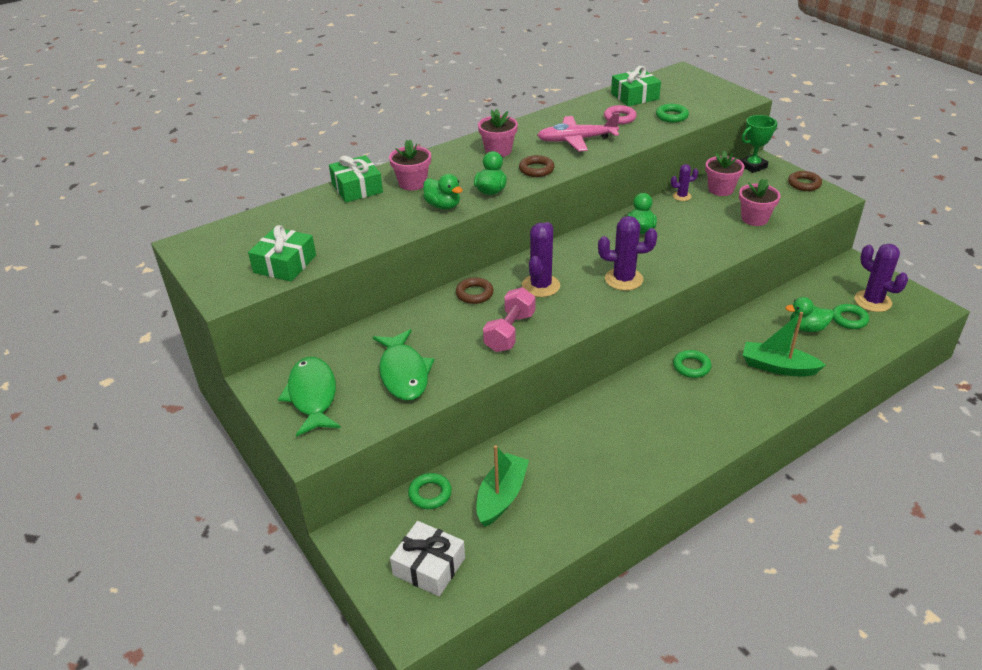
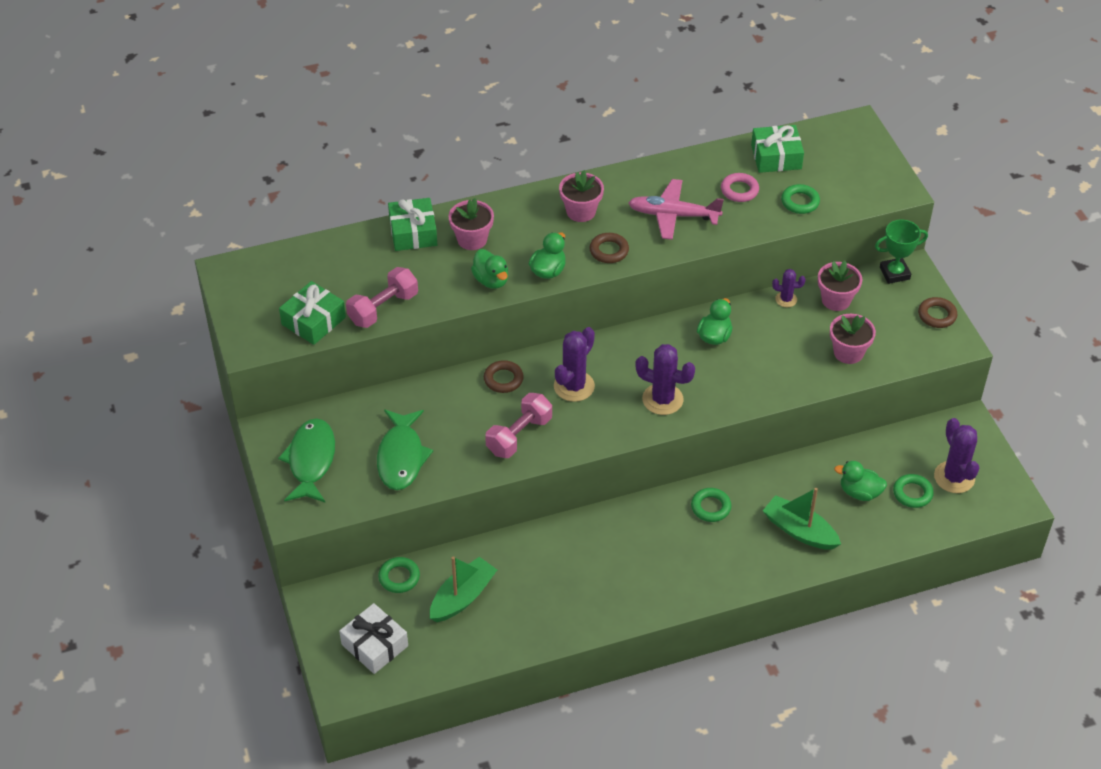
camera: 15 degrees right, 10 degrees up
none -> pink dumbbell [346,267,418,328]

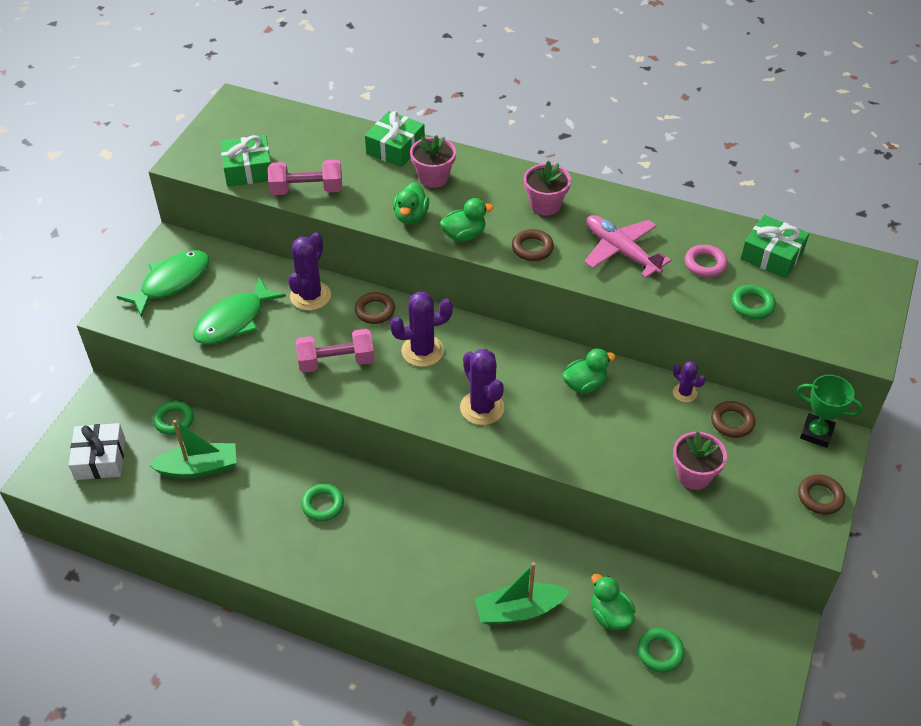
camera: 40 degrees right, 0 degrees up
green ring [691,488,732,522] -> green ring moved to [301,484,344,522]
green boat [763,488,841,550] -> green boat turned 90 degrees counterclockwise [475,562,570,625]
pink flower pot [818,261,863,311] -> brown ring [711,401,755,438]
purple cactus [934,418,979,493] -> purple cactus moved to [288,232,331,310]

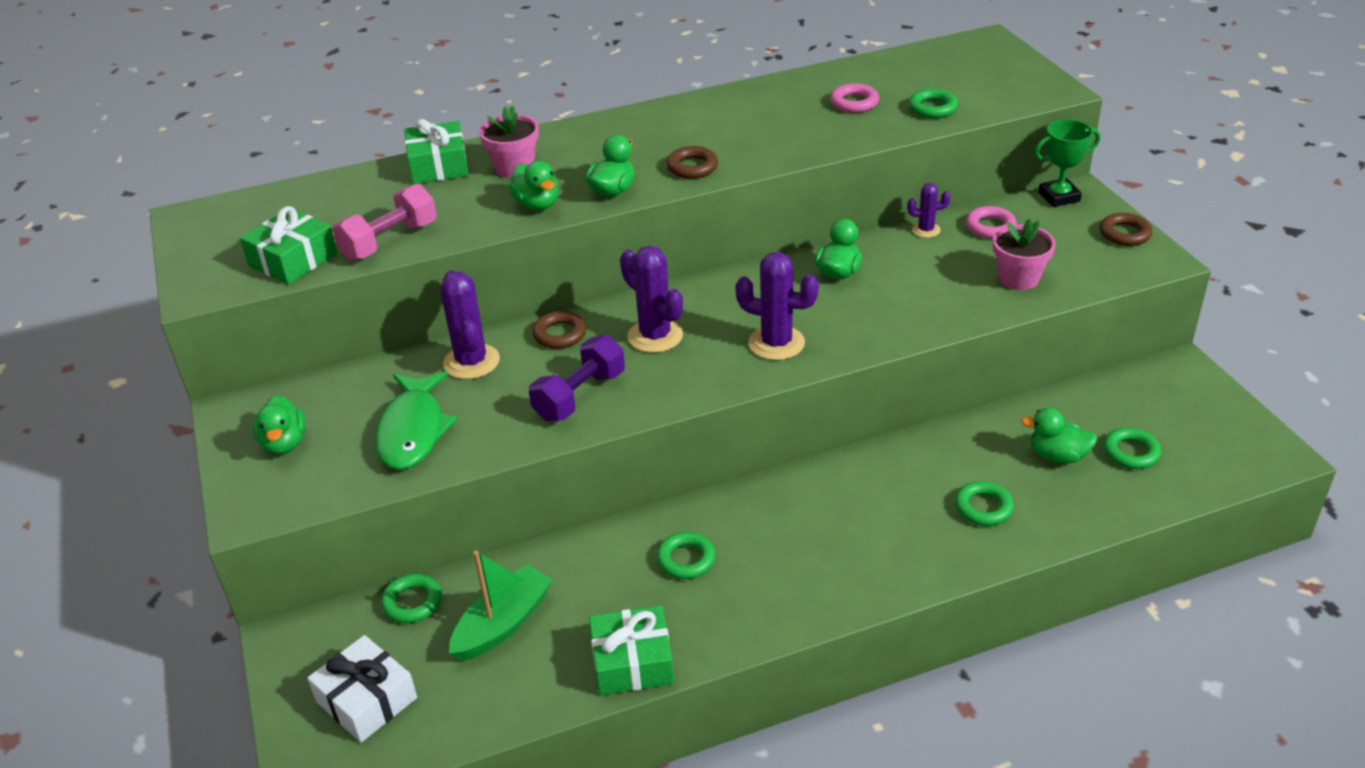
camera: 40 degrees left, 10 degrees down
green fish [117,250,209,318] -> green duck [253,395,306,454]
pink dumbbell [296,329,375,373] -> purple dumbbell [529,335,625,421]
purple cactus [390,292,453,367] -> purple cactus turned 75 degrees counterclockwise [620,246,683,353]
green boat [475,562,570,625] -> green ring [955,481,1014,526]
pink flower pot [524,161,571,216] -> none
pink plane [584,215,671,278] -> none
brown ring [711,401,755,438] -> pink ring [966,206,1017,239]
green gift [740,215,809,278] -> green gift moved to [589,606,674,695]

